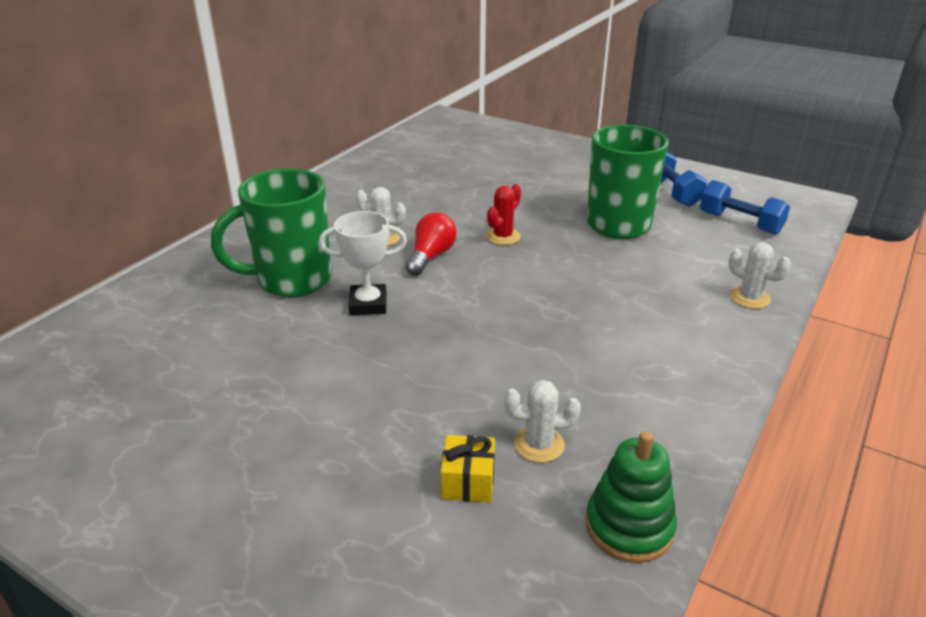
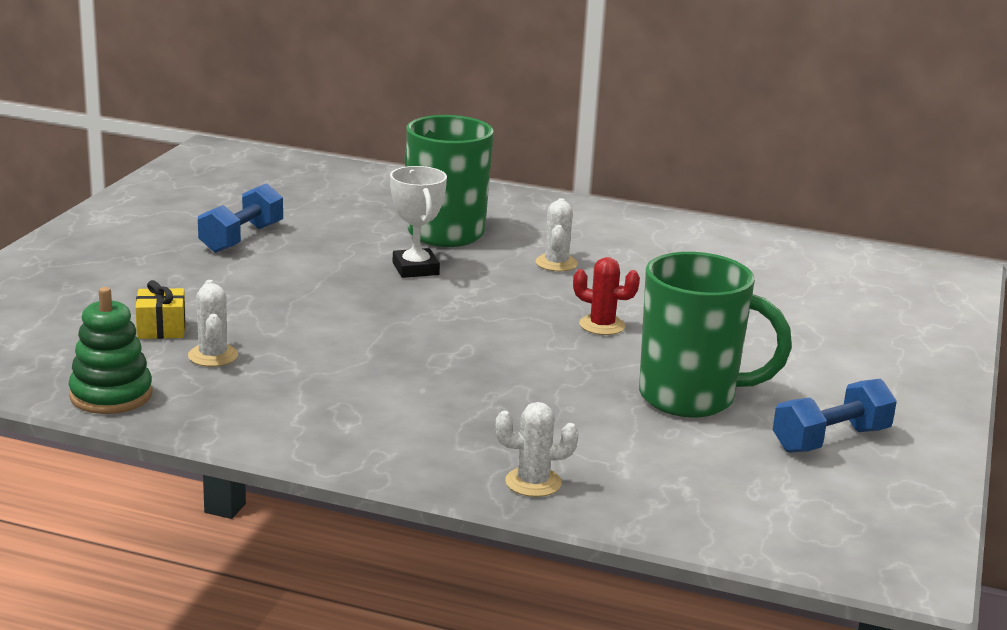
camera: 75 degrees right, 10 degrees down
red light bulb [406,212,457,276] -> none
blue dumbbell [700,180,790,235] -> blue dumbbell moved to [198,183,283,253]
white cactus [728,242,791,309] -> white cactus turned 60 degrees clockwise [496,402,579,497]

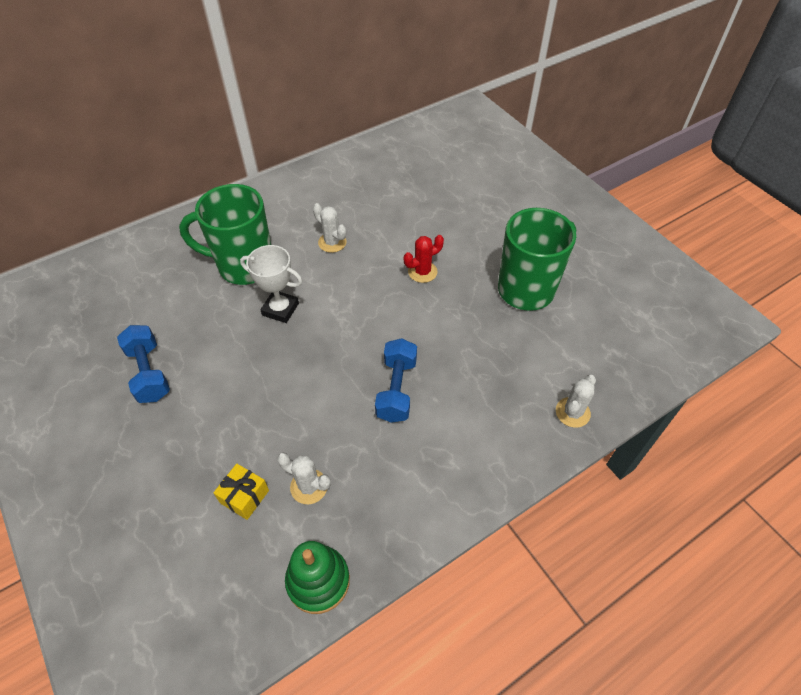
camera: 50 degrees left, 30 degrees up
blue dumbbell [773,379,897,453] -> blue dumbbell moved to [375,338,417,423]

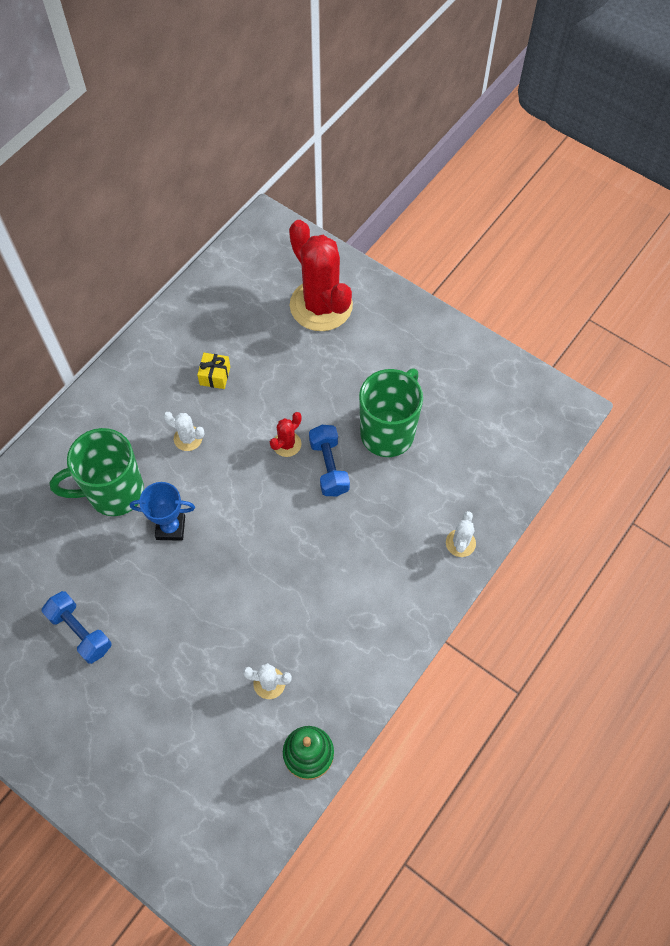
camera: 20 degrees left, 10 degrees up
yellow gift [213,463,269,520] -> yellow gift moved to [197,353,230,389]
white trophy [240,245,302,323] -> blue trophy [130,482,195,541]
blue dumbbell [375,338,417,423] -> blue dumbbell moved to [309,425,350,496]
none -> red cactus [289,220,353,331]

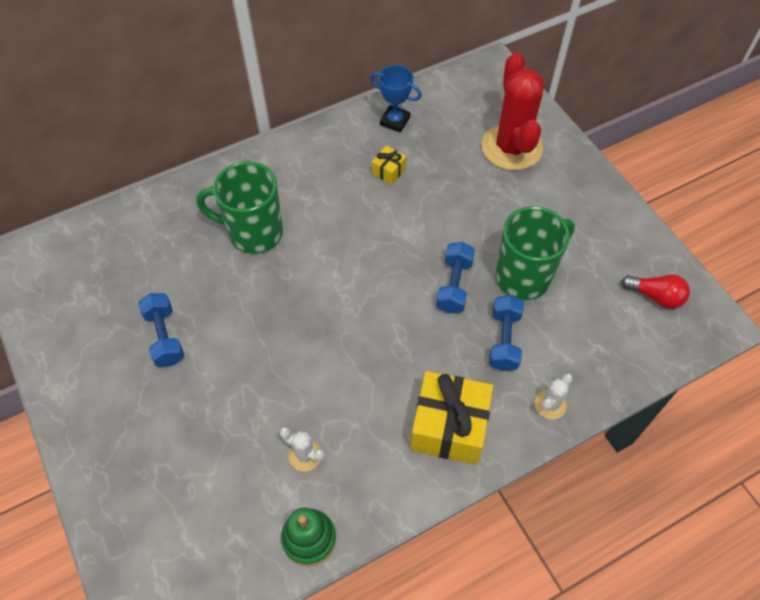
camera: 25 degrees right, 5 degrees down
blue trophy [130,482,195,541] -> blue trophy moved to [371,65,422,133]
white cactus [163,412,205,451] -> none
red cactus [270,412,302,457] -> none
none -> yellow gift [410,371,493,465]
none -> blue dumbbell [489,295,524,371]
none -> red light bulb [621,275,690,309]

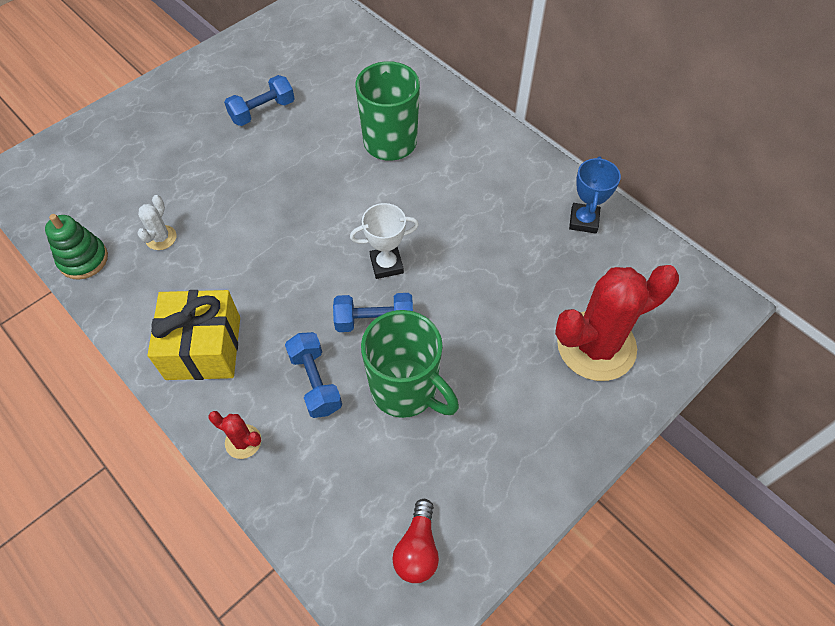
camera: 75 degrees right, 0 degrees up
yellow gift [372,146,407,185] -> none
blue dumbbell [489,295,524,371] -> blue dumbbell turned 75 degrees clockwise [285,332,342,418]
white cactus [535,373,573,419] -> red cactus [209,411,261,459]
none -> white trophy [350,203,419,279]

